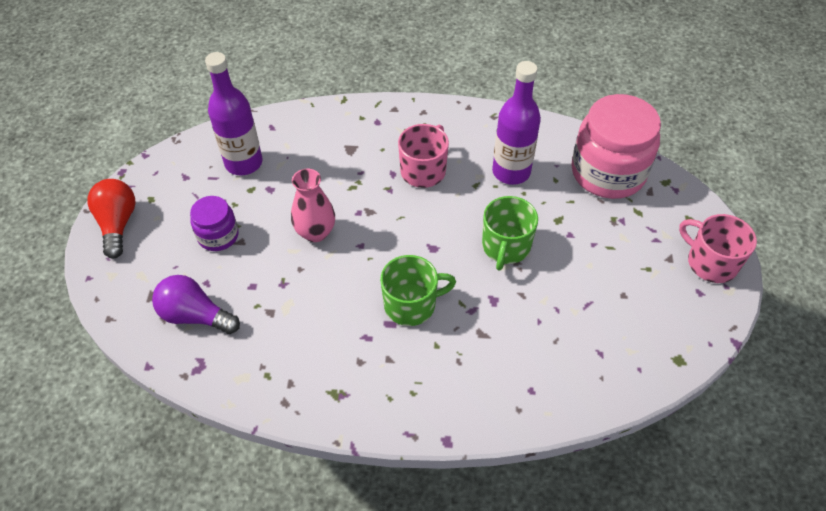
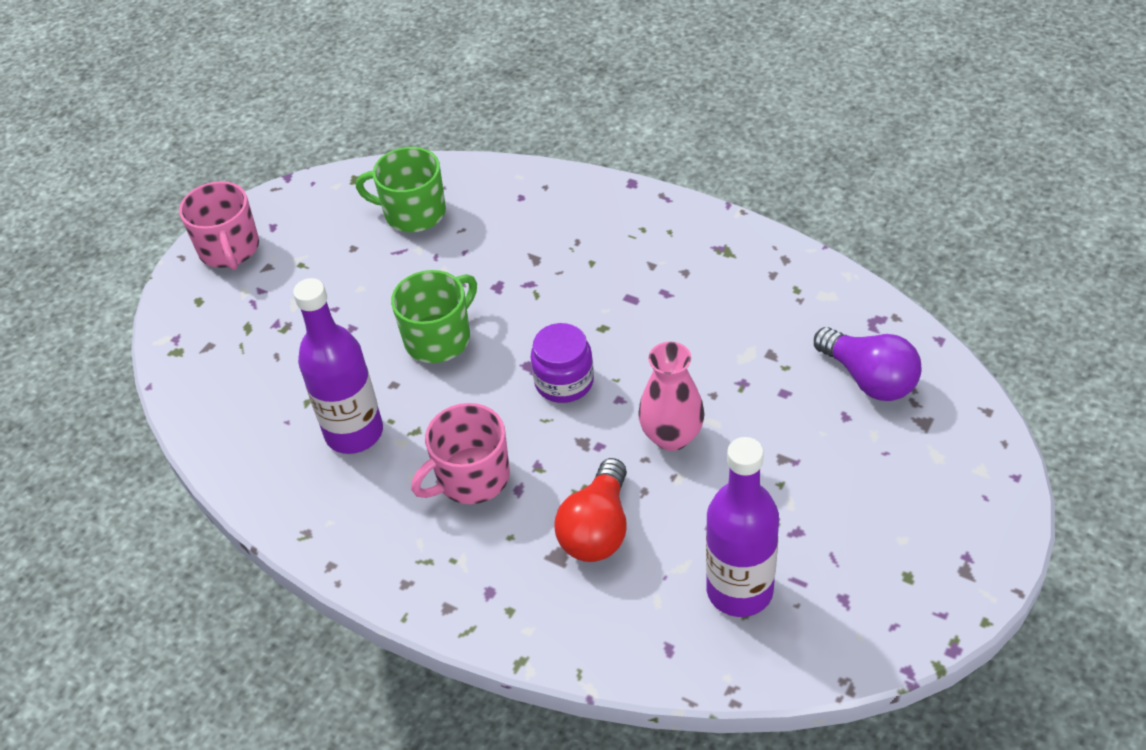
camera: 150 degrees left, 5 degrees down
red light bulb [87,179,136,258] -> red light bulb moved to [554,458,627,562]
purple jar [190,196,239,251] -> purple jar moved to [531,323,594,403]
green mug [380,255,456,326] -> green mug moved to [356,147,446,232]
pink jar [571,94,661,199] -> none

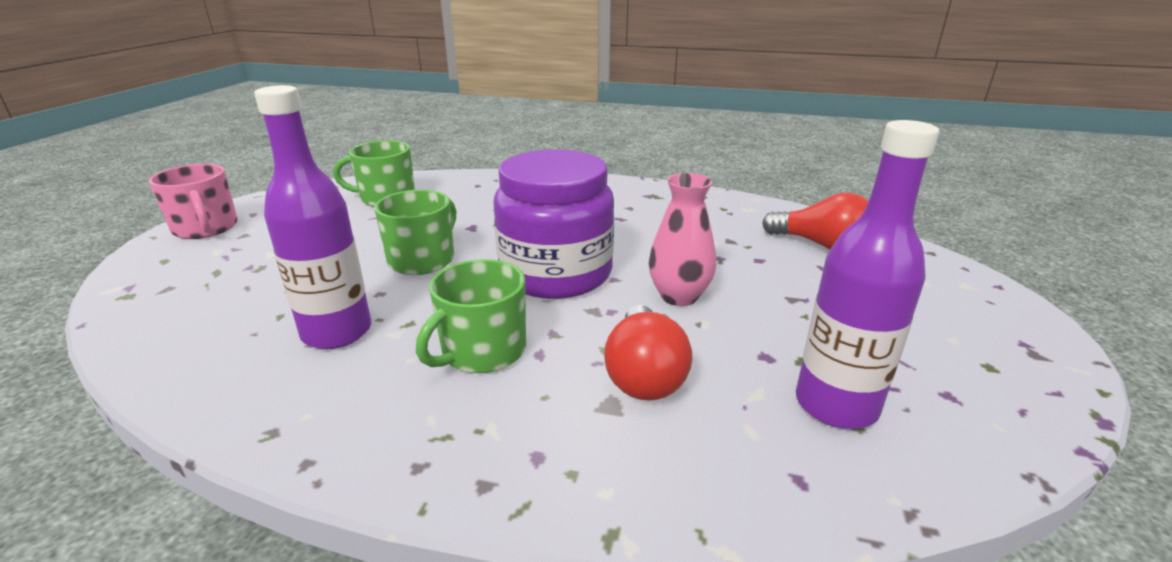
camera: 20 degrees left, 20 degrees down
pink mug [411,403,510,504] -> green mug [416,259,526,373]
purple jar [531,323,594,403] -> purple jar [493,149,614,299], size x1.92
purple light bulb [814,327,921,401] -> red light bulb [762,193,868,250]

